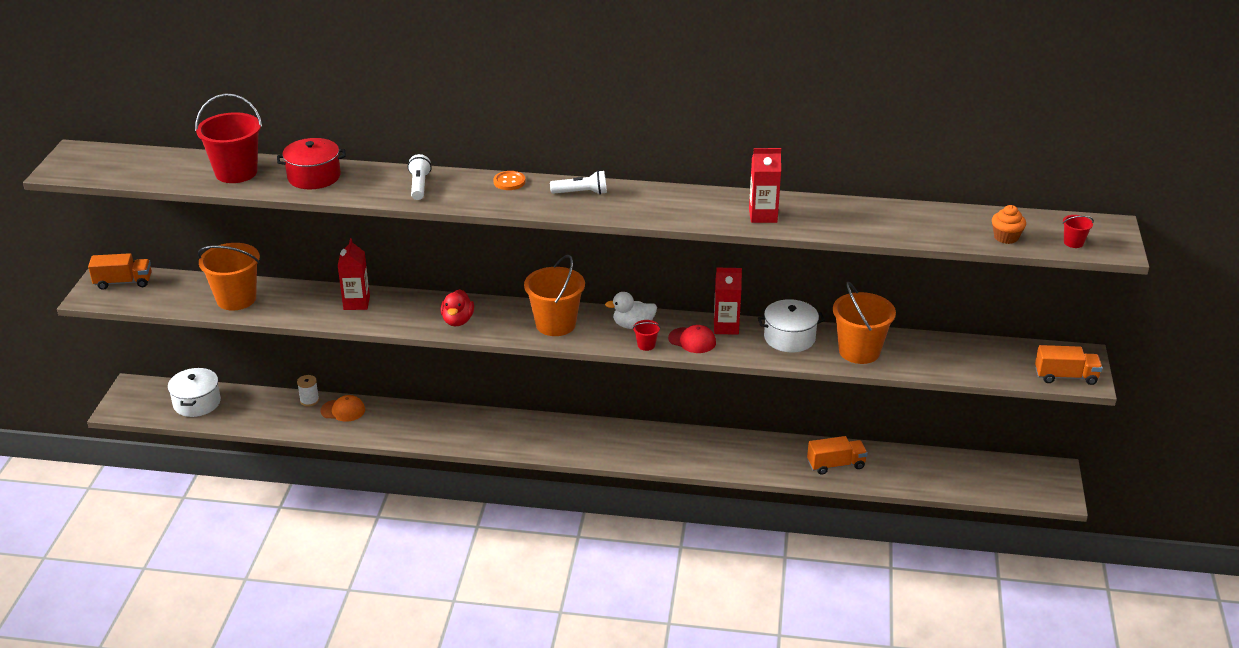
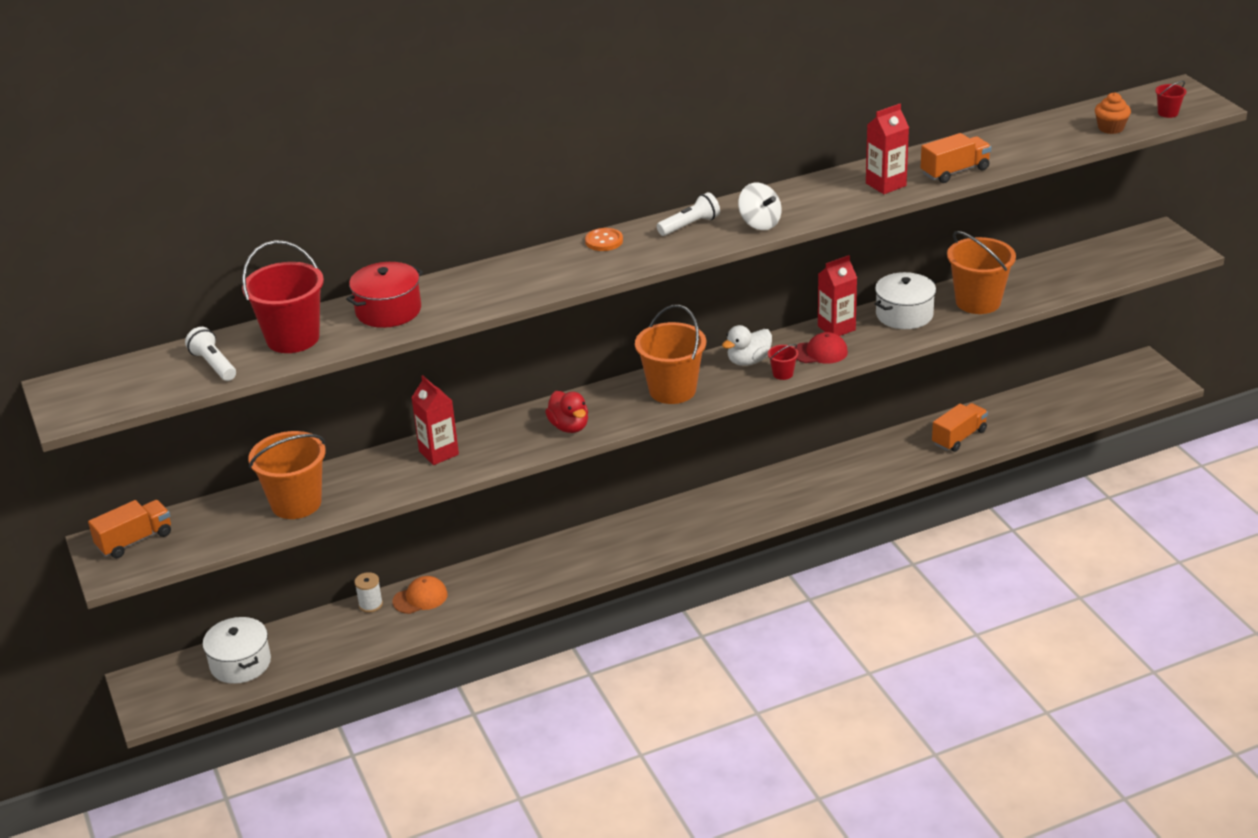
camera: 30 degrees left, 0 degrees up
white flashlight [408,154,432,200] -> white flashlight moved to [185,327,236,381]
orange truck [1035,345,1103,385] -> orange truck moved to [920,133,991,183]
none -> white spinning top [738,183,782,230]

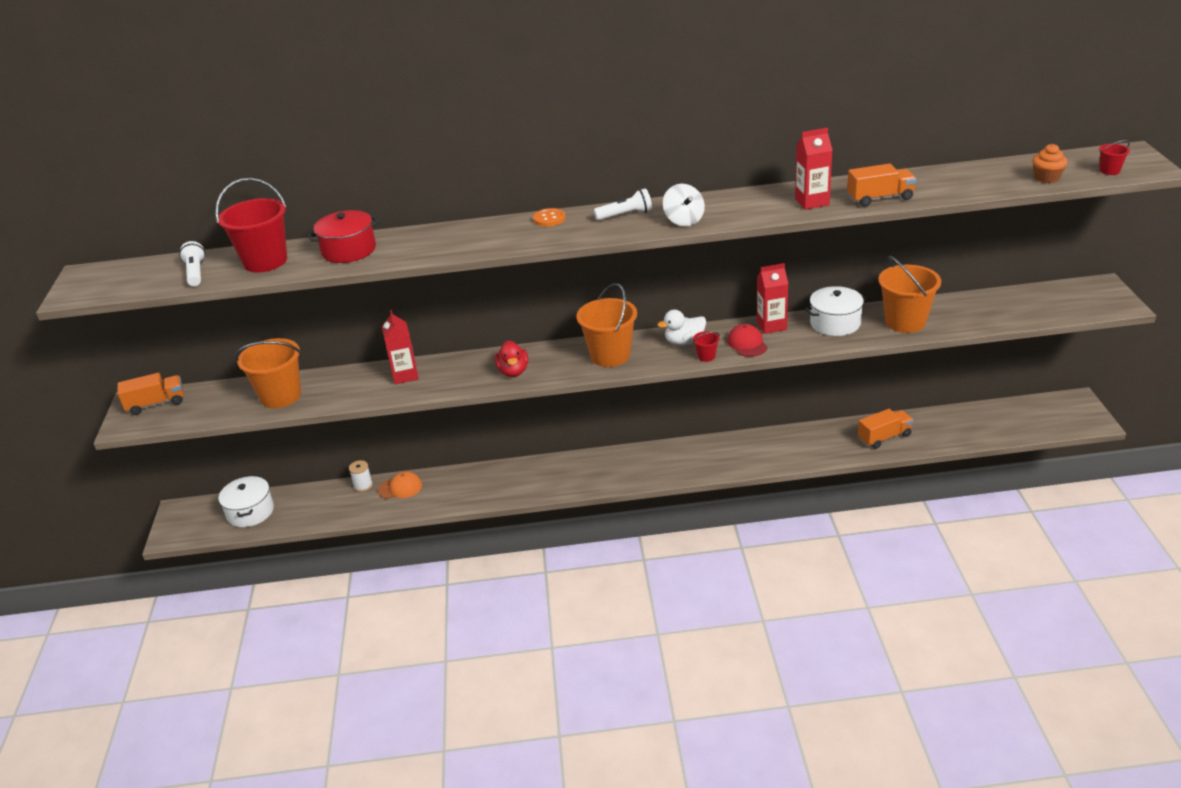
camera: 20 degrees right, 0 degrees up
red cap [795,332,848,364] -> red cap turned 120 degrees counterclockwise [727,324,768,357]

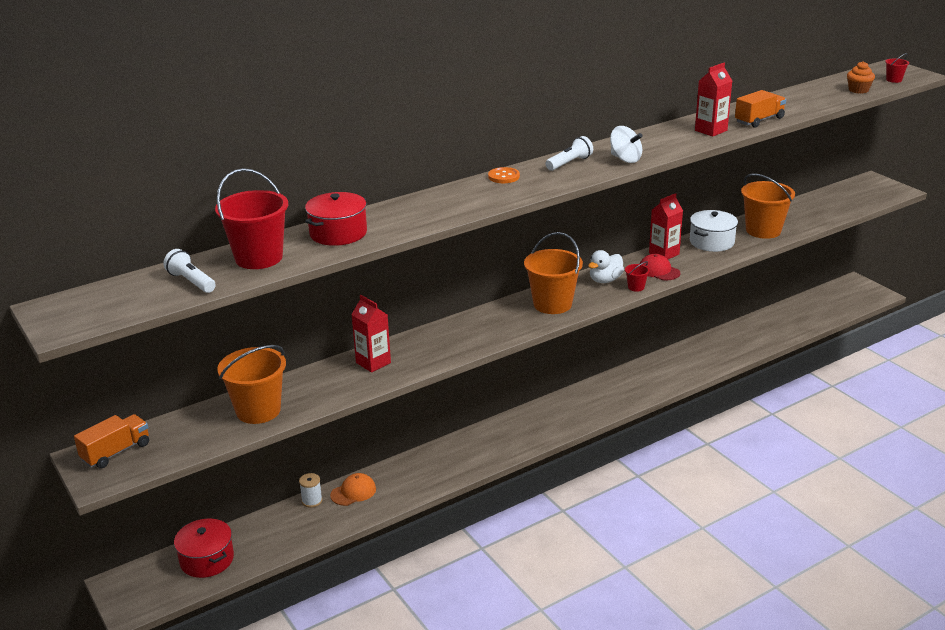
camera: 30 degrees left, 5 degrees down
white pot [219,476,274,527] -> red pot [174,518,234,578]
red duck [495,340,528,377] -> none
orange truck [858,409,913,449] -> none

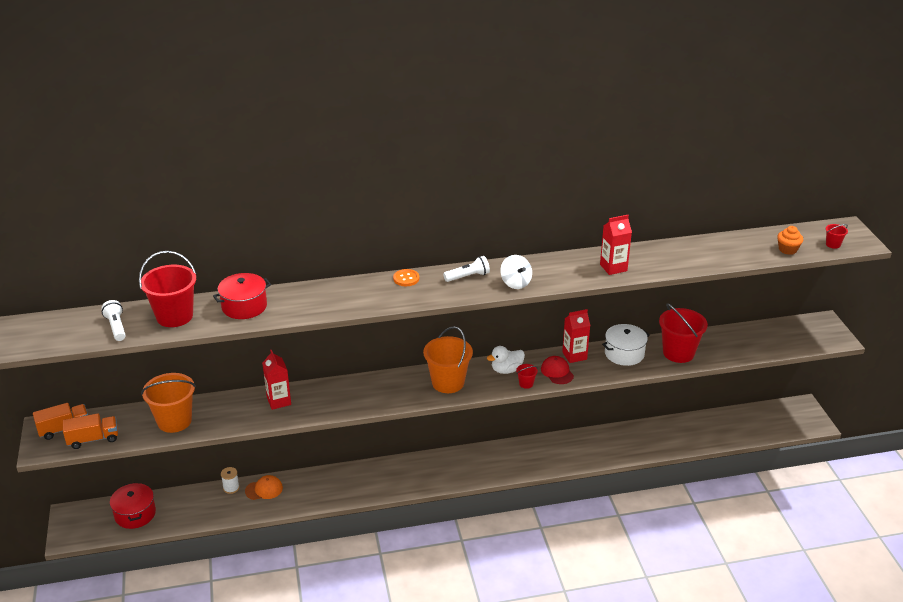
camera: 20 degrees right, 5 degrees up
orange truck [735,90,786,128] -> orange truck moved to [63,413,118,449]
orange bucket [741,173,795,239] -> red bucket [659,303,708,363]

